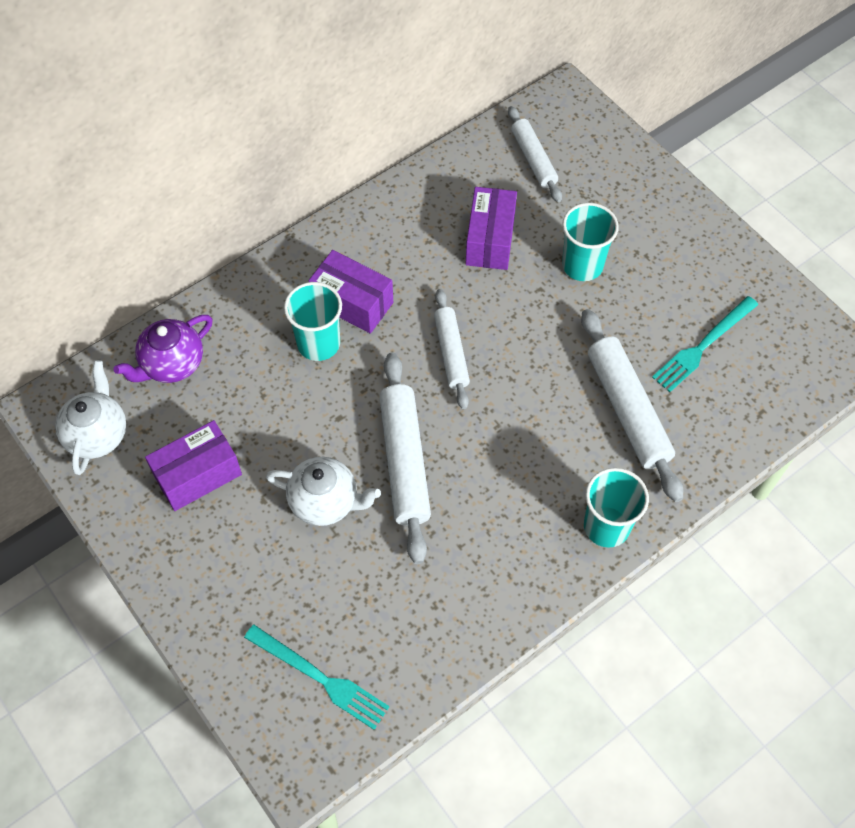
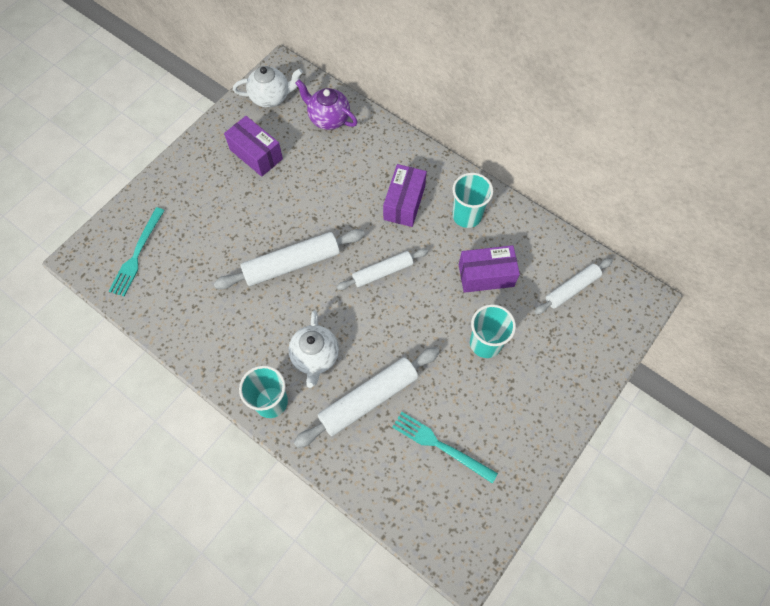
camera: 75 degrees right, 5 degrees up
white teapot [266,457,381,526] -> white teapot moved to [288,310,339,388]
turquoise cup [284,282,342,361] -> turquoise cup moved to [452,173,493,228]

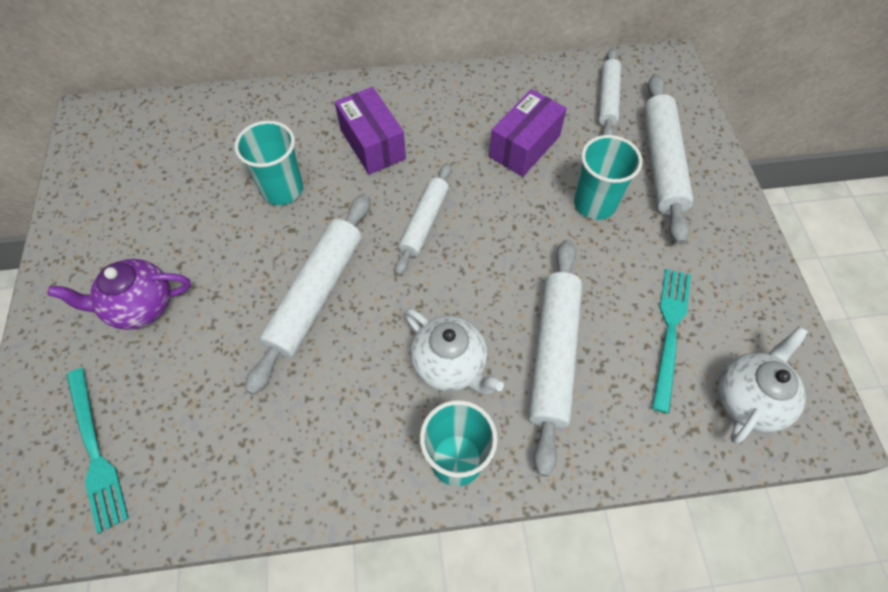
camera: 45 degrees left, 5 degrees down
purple box [224,116,283,177] -> none
white teapot [233,66,303,108] -> white teapot moved to [718,326,808,443]
purple teapot [296,80,358,130] -> purple teapot moved to [48,259,191,330]
turquoise fork [392,412,498,484] -> turquoise fork turned 120 degrees clockwise [652,269,691,413]
turquoise cup [452,173,493,228] -> turquoise cup moved to [234,121,303,205]
none -> white rolling pin [643,74,693,244]

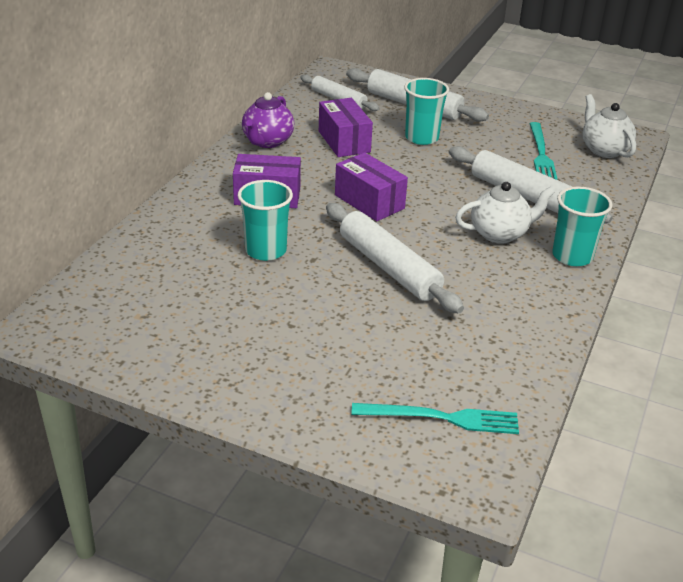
camera: 60 degrees left, 25 degrees down
purple teapot [48,259,191,330] -> purple teapot moved to [242,92,294,148]
white rolling pin [395,163,451,275] -> purple box [335,152,408,221]
turquoise fork [652,269,691,413] -> turquoise fork turned 135 degrees counterclockwise [529,122,557,180]

